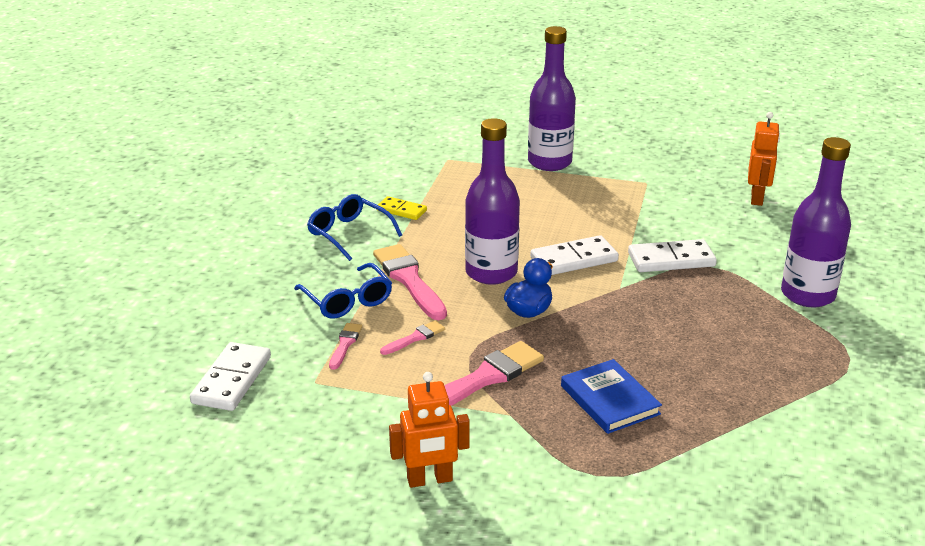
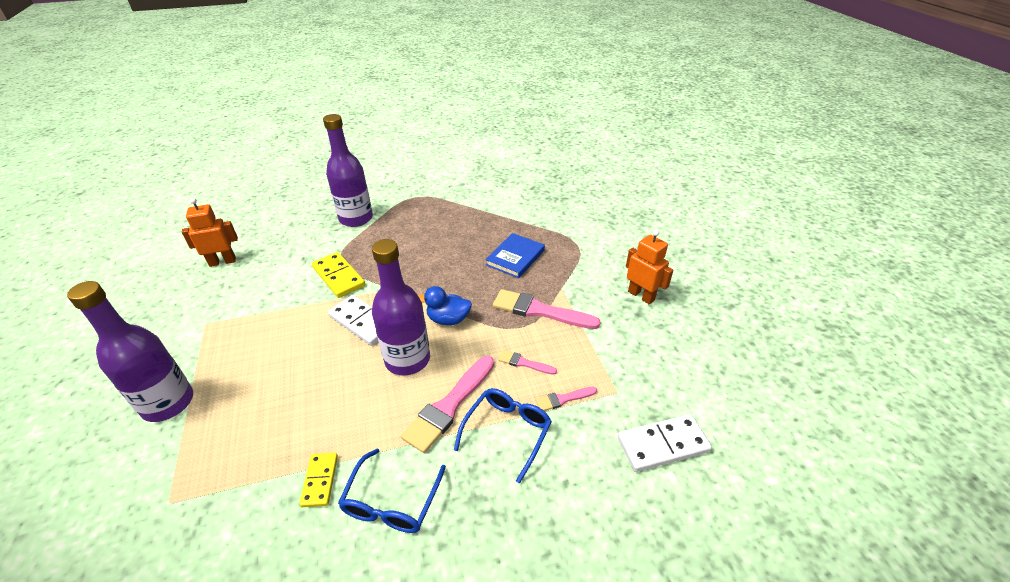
camera: 120 degrees left, 10 degrees up
white domino [628,239,717,272] -> yellow domino [312,252,365,298]

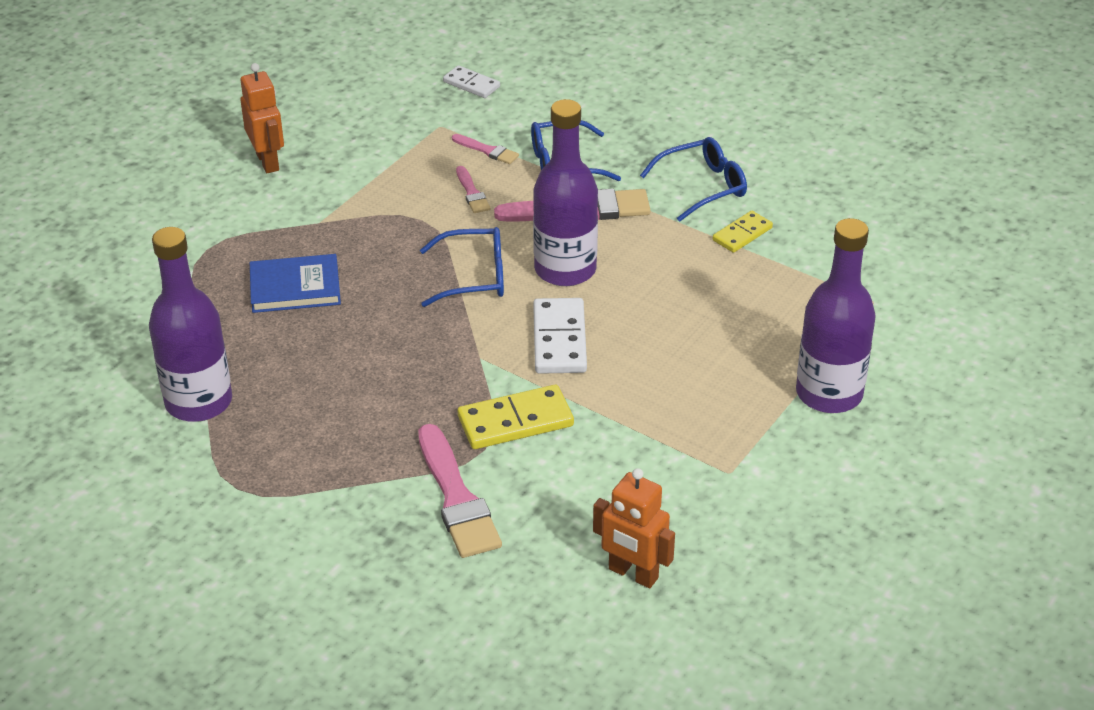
camera: 130 degrees left, 0 degrees up
yellow domino [312,252,365,298] -> yellow domino turned 60 degrees clockwise [458,385,574,449]
purple bottle [323,114,373,227] -> purple bottle moved to [149,227,232,422]
blue duck [418,286,472,325] -> blue glasses [420,227,504,307]
pink brush [493,289,601,329] -> pink brush moved to [418,424,502,558]
white domino [617,414,712,472] -> white domino [443,65,500,98], size x0.62
orange robot [626,230,673,304] -> orange robot turned 150 degrees clockwise [240,63,284,173]

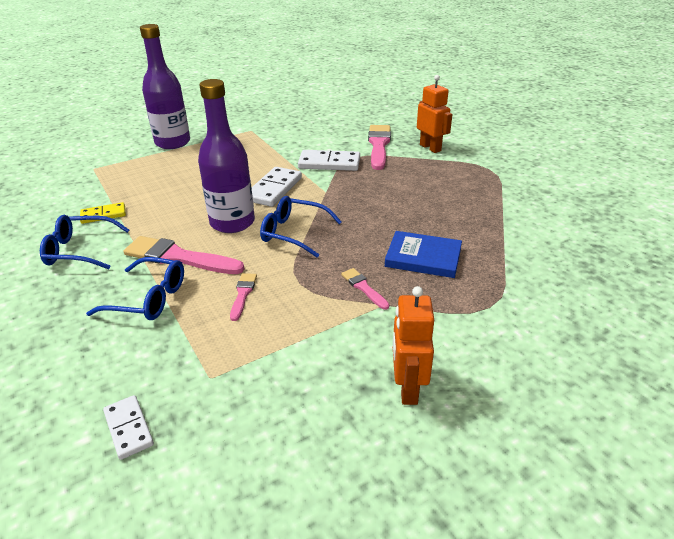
camera: 155 degrees left, 5 degrees down
purple bottle [149,227,232,422] -> none
pink brush [452,134,519,164] -> pink brush moved to [341,268,389,310]
yellow domino [458,385,574,449] -> white domino [298,150,360,171]
orange robot [593,468,675,588] -> orange robot moved to [417,75,452,153]

